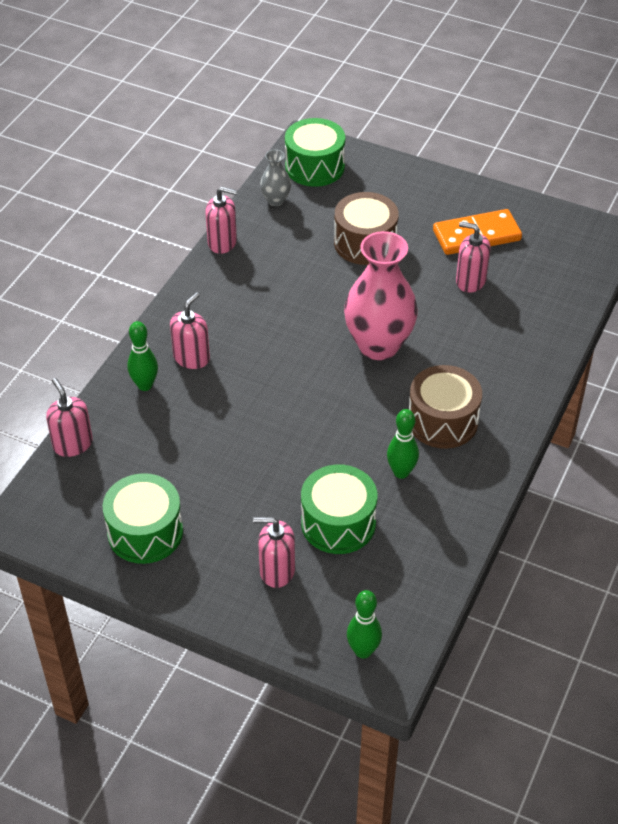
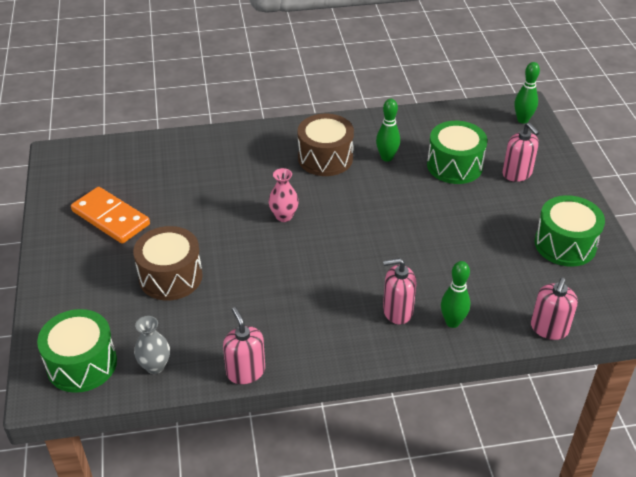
camera: 125 degrees left, 5 degrees down
pink vase [344,231,418,360] -> pink vase [269,168,299,222], size x0.47
pink soap dispenser [456,222,491,293] -> none

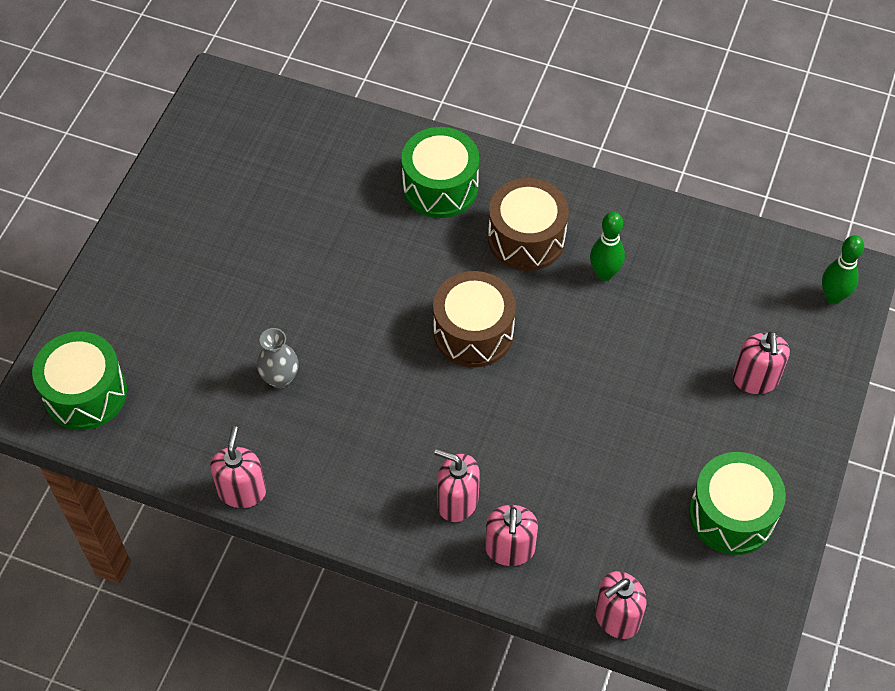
camera: 30 degrees right, 15 degrees up
orange domino [71,187,150,244] -> none
brown drum [133,226,203,300] -> brown drum moved to [433,271,516,368]
grey vase [134,316,170,374] -> grey vase moved to [257,328,299,388]
pink vase [269,168,299,222] -> none
green drum [427,121,487,184] -> green drum moved to [401,127,479,218]
green bowling pin [441,261,470,328] -> pink soap dispenser [485,505,538,566]

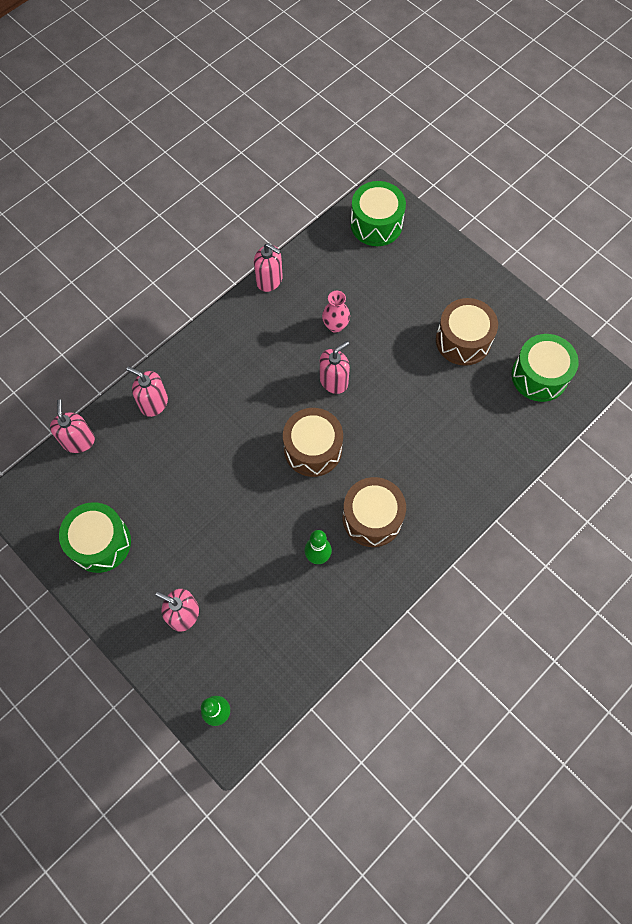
camera: 115 degrees right, 10 degrees up
grey vase [257,328,299,388] -> pink vase [322,291,350,333]
green drum [401,127,479,218] -> green drum moved to [512,334,579,402]
pink soap dispenser [434,448,480,522] -> pink soap dispenser moved to [319,341,350,394]
none -> brown drum [436,298,498,366]

